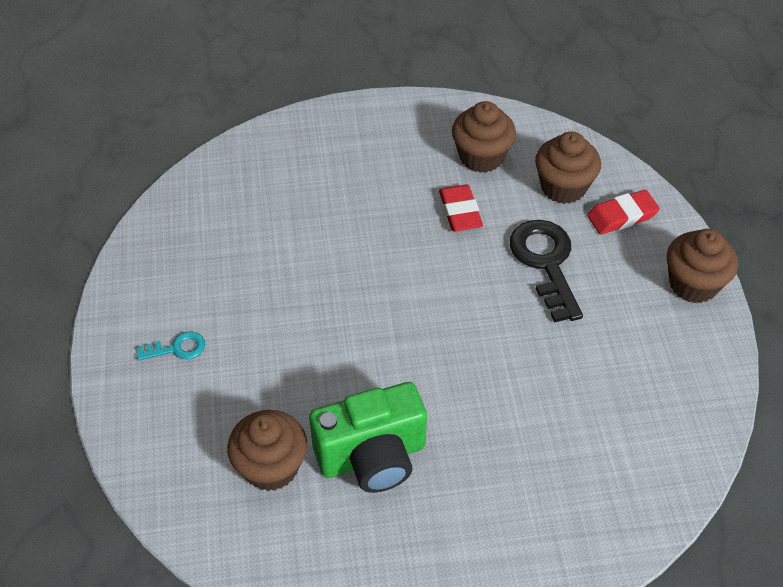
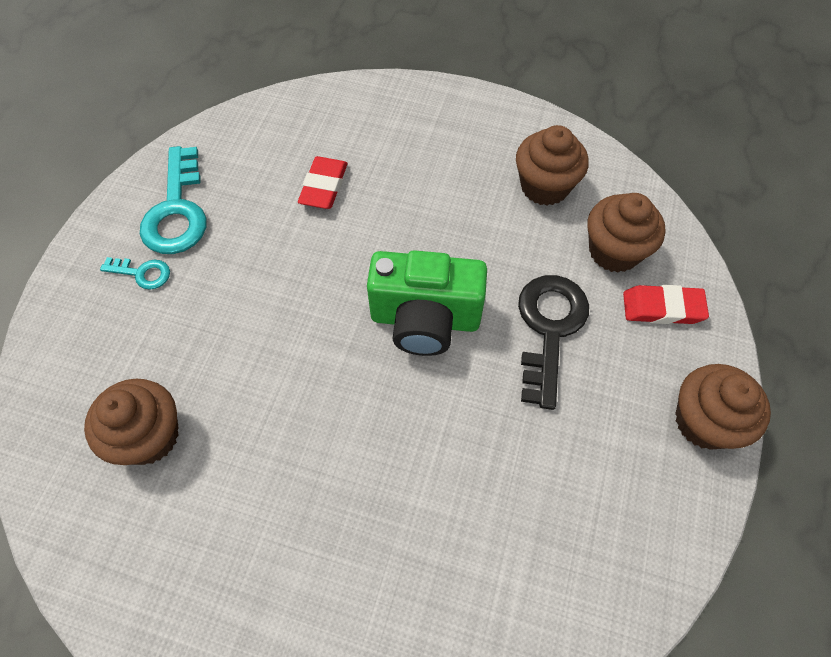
camera: 25 degrees right, 10 degrees up
green camera [309,382,427,493] -> green camera moved to [367,250,487,356]
red eraser [439,184,483,232] -> red eraser moved to [298,156,348,209]
none -> turquoise key [140,146,206,254]

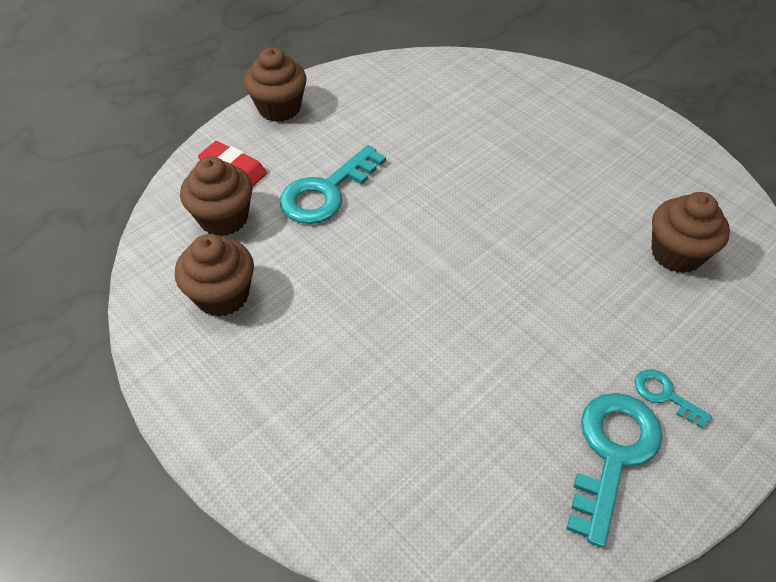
camera: 150 degrees left, 10 degrees down
red eraser [298,156,348,209] -> none
green camera [367,250,487,356] -> none
black key [518,275,589,410] -> turquoise key [280,145,386,224]

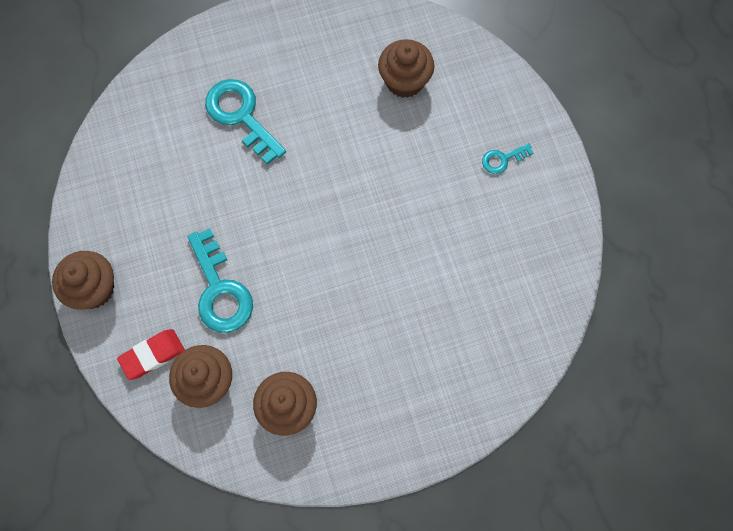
camera: 65 degrees left, 20 degrees up
turquoise key [566,393,663,548] -> turquoise key moved to [205,79,286,165]

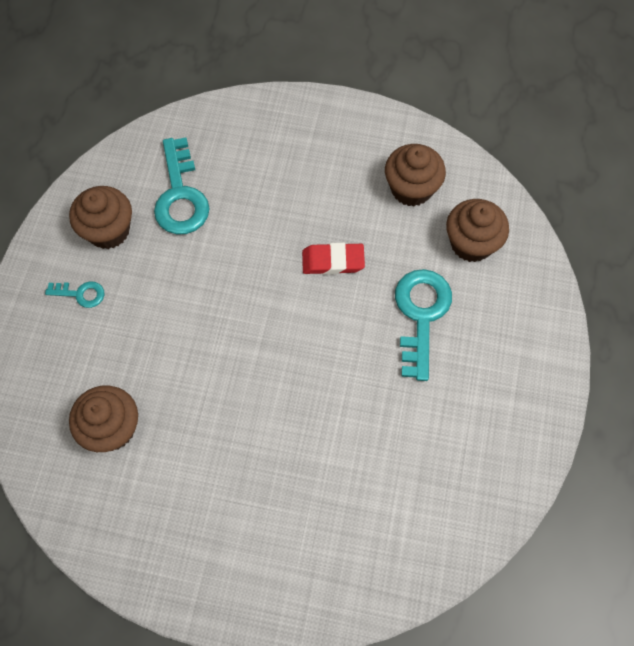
camera: 150 degrees left, 5 degrees down
brown cupcake [52,251,114,310] -> brown cupcake moved to [69,186,132,249]
red eraser [117,329,185,380] -> red eraser moved to [302,243,365,275]
turquoise key [205,79,286,165] -> turquoise key moved to [154,137,210,235]

